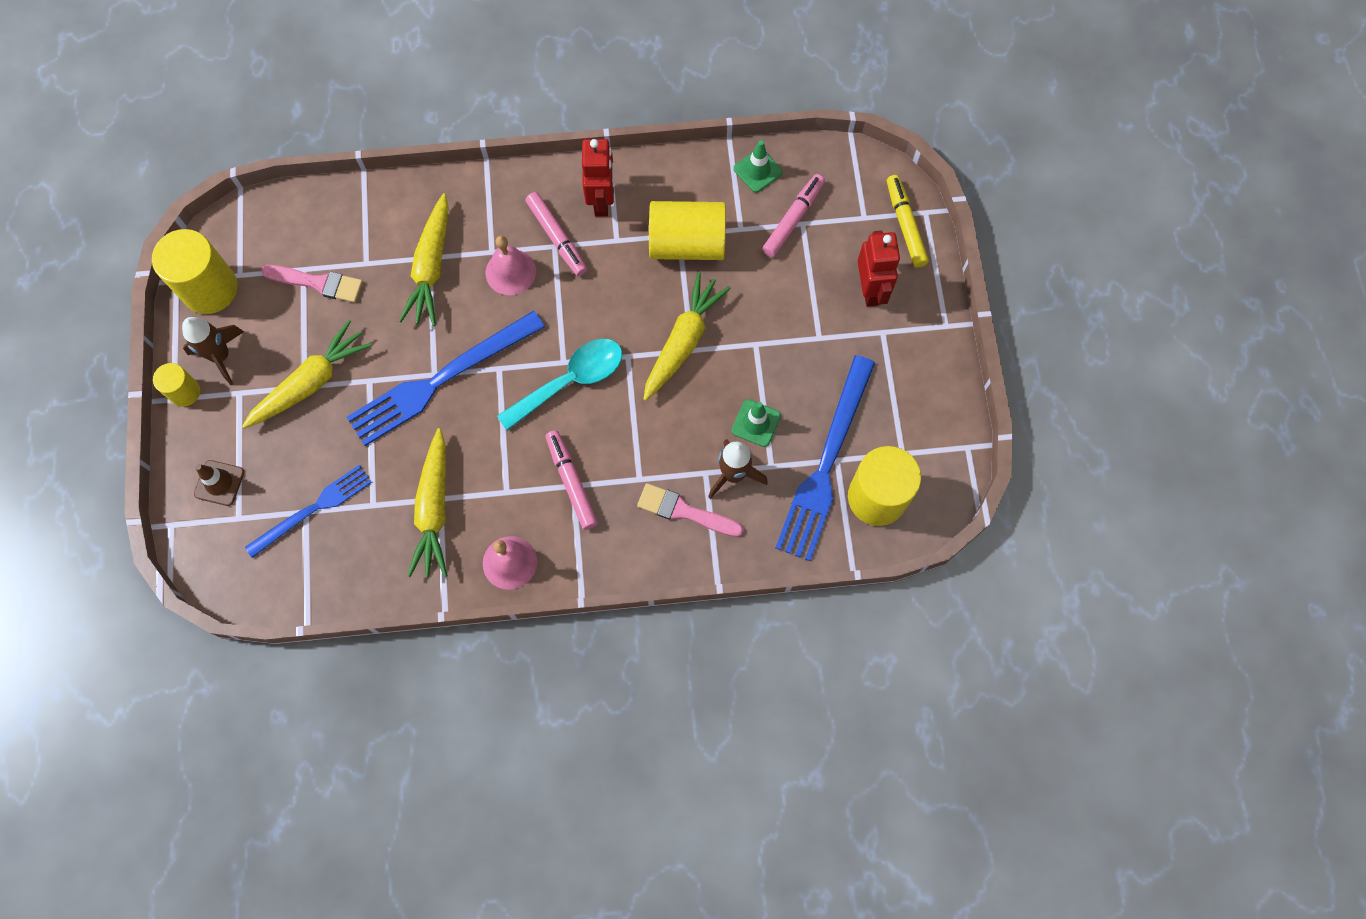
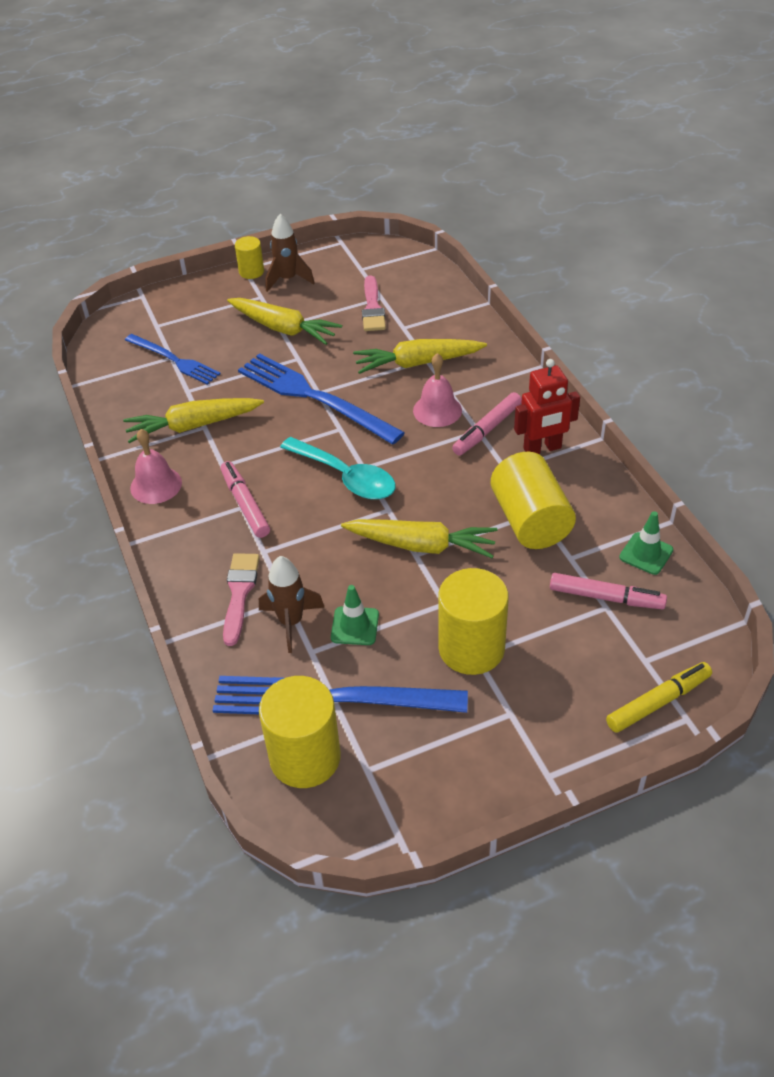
camera: 75 degrees right, 25 degrees down
yellow cylinder [152,229,238,314] -> yellow cylinder moved to [438,568,509,675]
brown traffic cone [194,460,244,506] -> none
pink marker [546,430,598,530] -> pink marker turned 75 degrees counterclockwise [221,461,270,538]
red robot [858,231,900,307] -> none

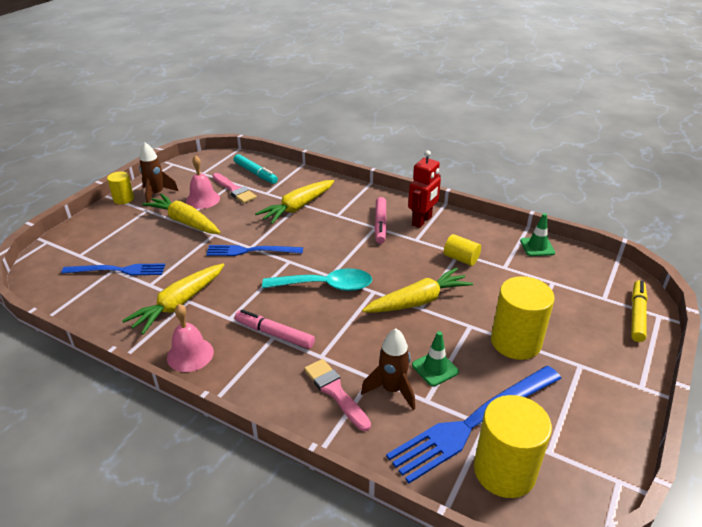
camera: 40 degrees left, 10 degrees down
yellow carrot [227,298,342,345] -> yellow carrot turned 135 degrees counterclockwise [142,193,221,234]
blue fork [238,353,405,444] -> blue fork [206,245,303,256], size x0.62
pink bell [413,353,462,427] -> pink bell moved to [186,155,220,209]
yellow cylinder [491,452,576,549] -> yellow cylinder [444,234,481,266], size x0.54
pink marker [550,573,667,610] -> none
none -> turquoise marker [234,154,278,184]

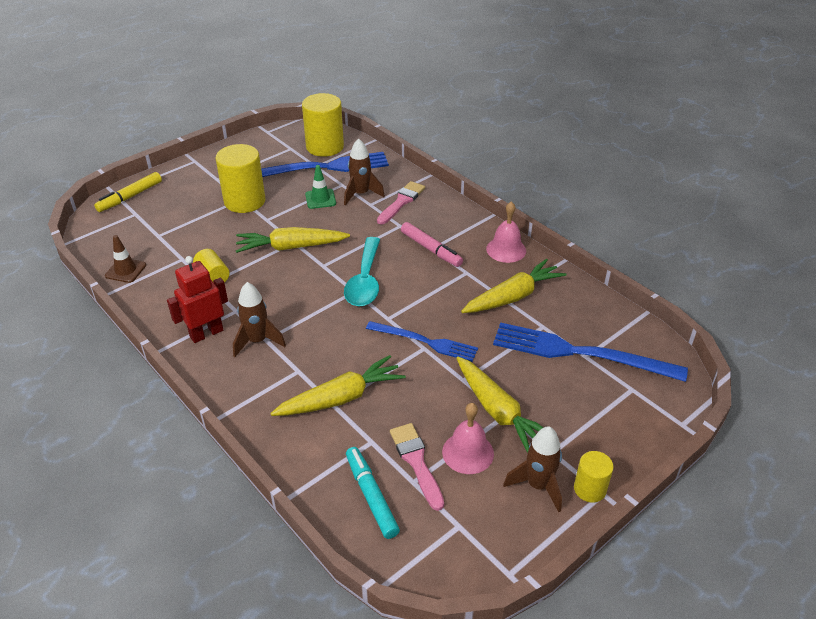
camera: 160 degrees left, 5 degrees up
blue fork [61,263,165,276] -> blue fork [493,322,688,382], size x1.62
turquoise spoon [262,268,372,291] -> turquoise spoon turned 105 degrees counterclockwise [344,237,380,306]
pink brush [304,359,371,431] -> pink brush turned 135 degrees counterclockwise [377,181,425,225]
pink marker [374,197,387,244] -> brown rocket [233,282,286,357]
green traffic cone [520,213,555,256] -> brown traffic cone [105,235,146,283]

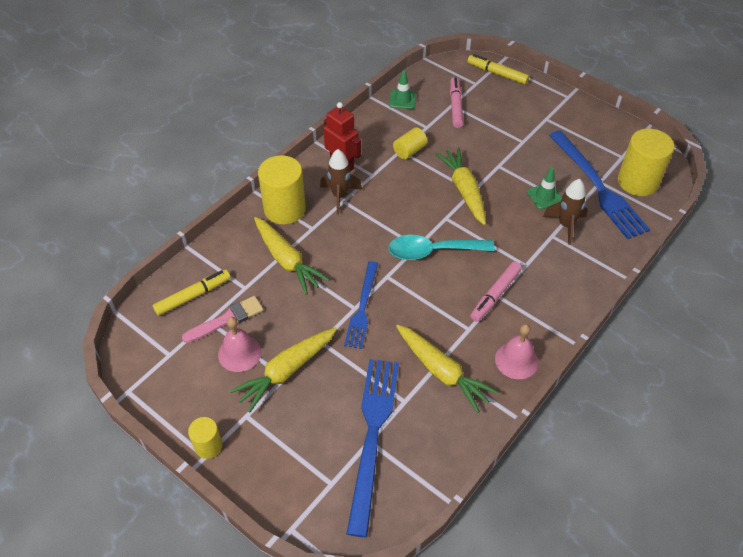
camera: 80 degrees right, 10 degrees up
brown traffic cone [105,235,146,283] -> green traffic cone [389,70,416,109]
yellow cylinder [216,144,266,213] -> yellow cylinder moved to [258,155,306,224]
turquoise marker [346,447,400,539] -> yellow marker [153,270,231,316]
pink brush [377,181,425,225] -> none
brown rocket [503,426,562,512] -> none
none -> pink marker [450,77,463,128]

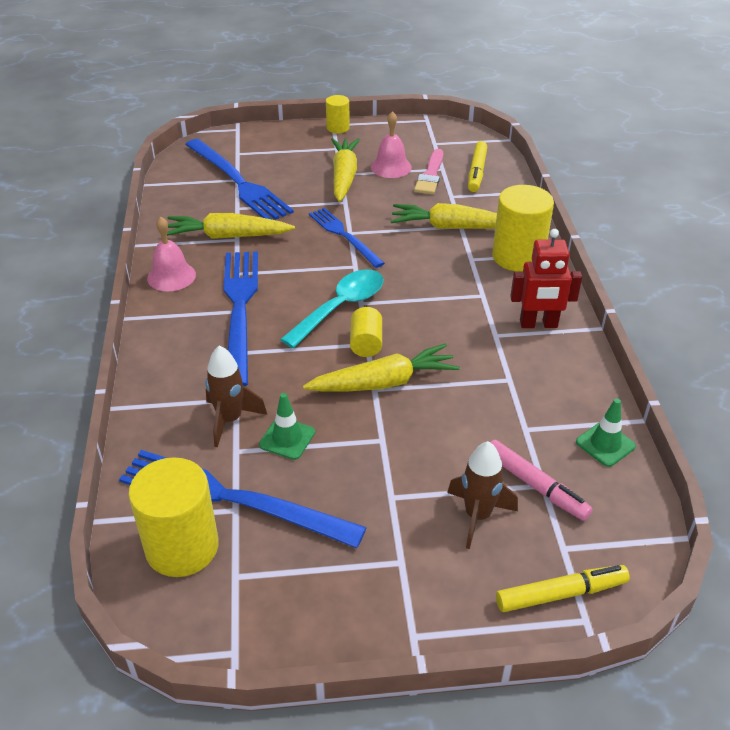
camera: 135 degrees right, 10 degrees down
brown rocket [320,149,362,215] -> brown rocket moved to [447,441,518,549]
yellow cylinder [393,127,427,159] -> yellow cylinder moved to [350,307,382,357]
yellow carrot [435,148,486,225] -> yellow carrot turned 45 degrees counterclockwise [303,343,460,391]
pink marker [470,261,522,322] -> blue fork [223,251,258,386]

